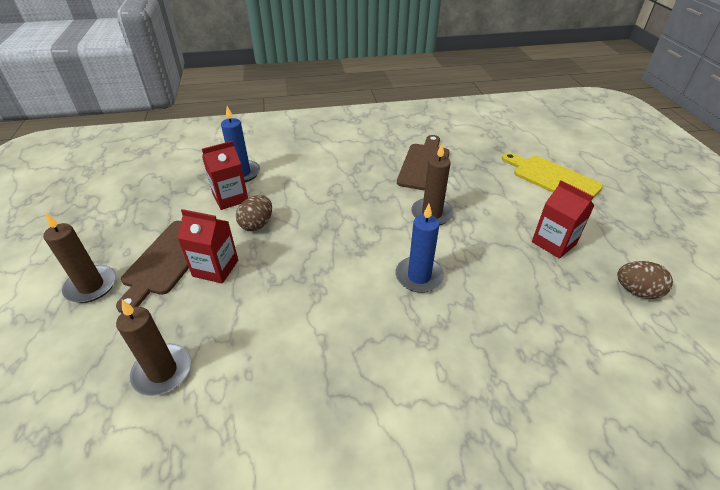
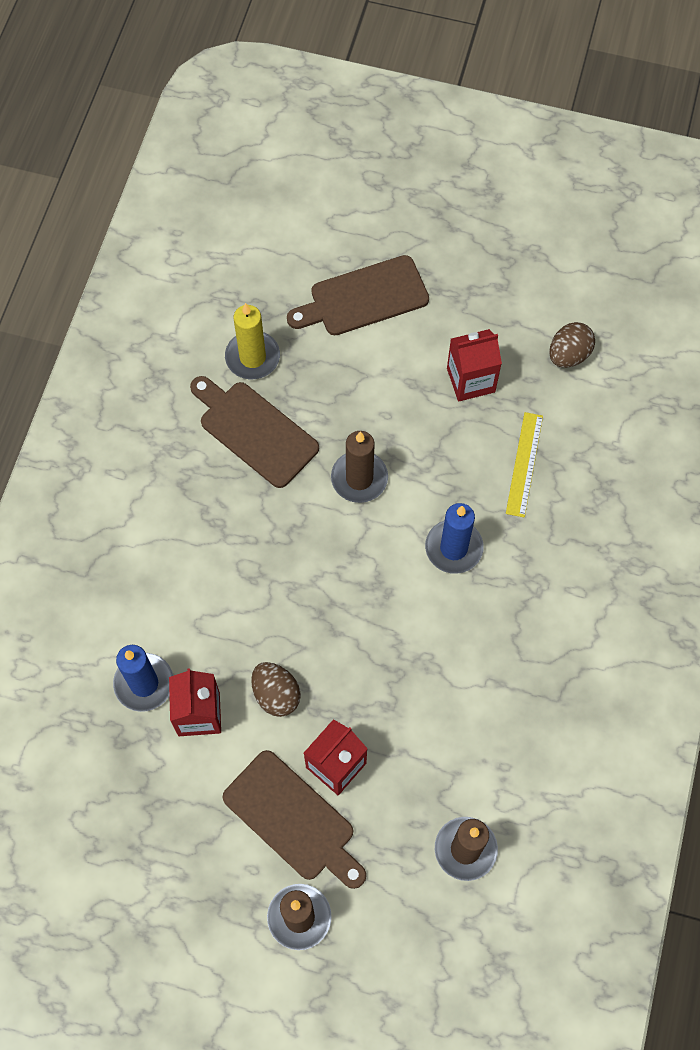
camera: 65 degrees left, 25 degrees up
yellow cutting board [502,153,603,199] -> brown cutting board [287,255,429,335]
none -> yellow candle [225,303,280,379]
none -> yellow ruler [506,412,543,518]

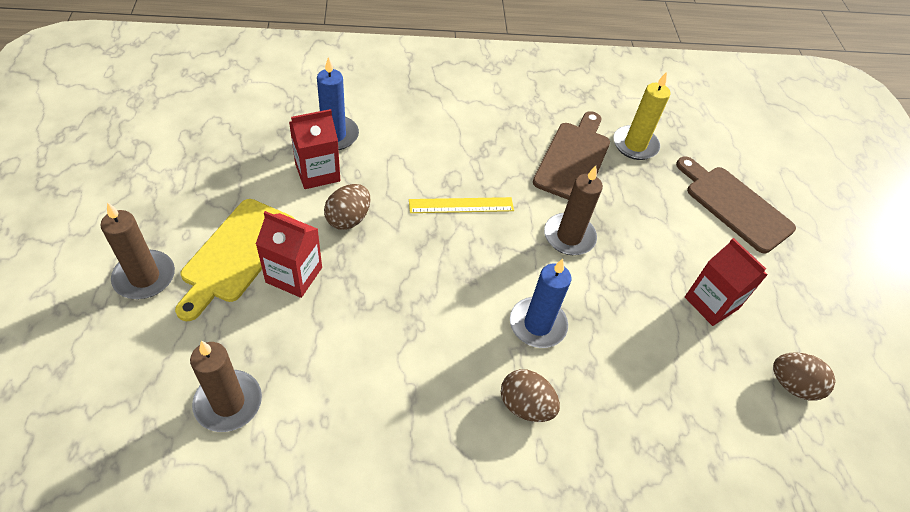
camera: 65 degrees right, 15 degrees down
brown cutting board [223,750,366,889] -> yellow cutting board [175,199,295,321]
yellow ruler [506,412,543,518] -> yellow ruler moved to [409,197,514,213]
none -> brown egg [501,369,560,422]

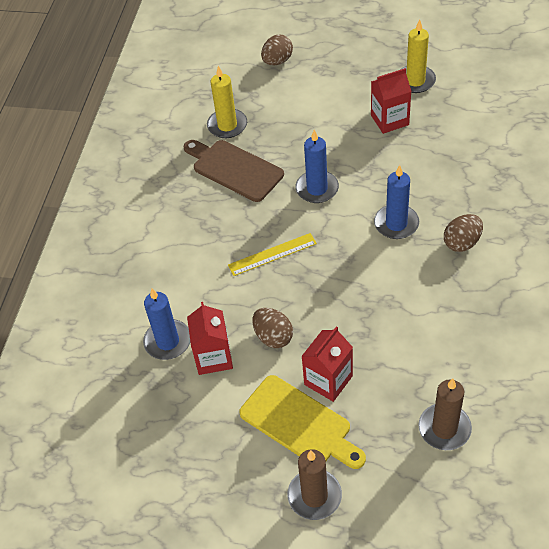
camera: 65 degrees left, 0 degrees up
yellow ruler [409,197,514,213] -> yellow ruler turned 60 degrees clockwise [228,233,317,276]
brown candle [544,166,603,255] -> blue candle [295,130,339,203]
brown cutting board [676,157,796,253] -> none
brown egg [773,352,835,401] -> brown egg moved to [261,35,293,65]
none -> yellow candle [400,19,436,93]

